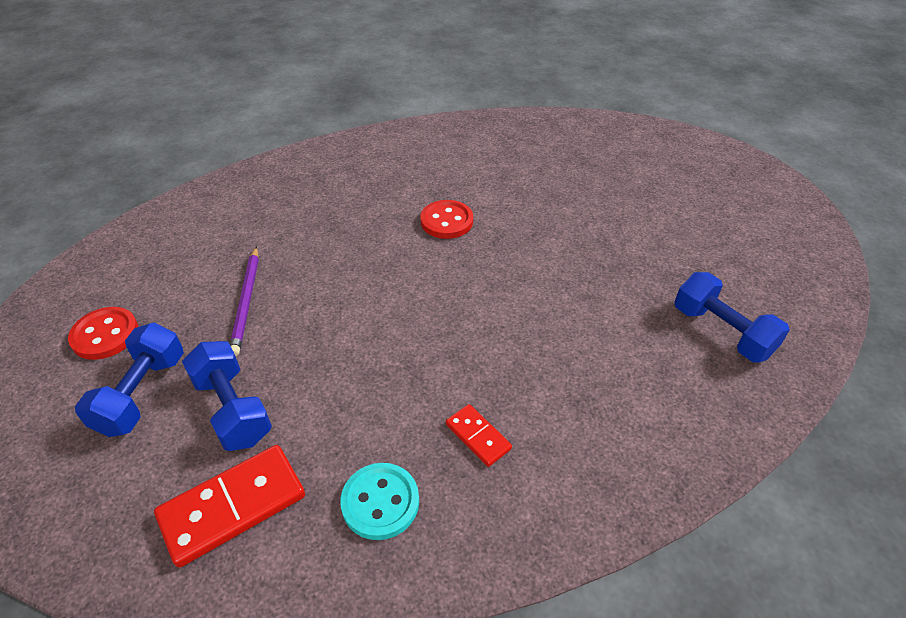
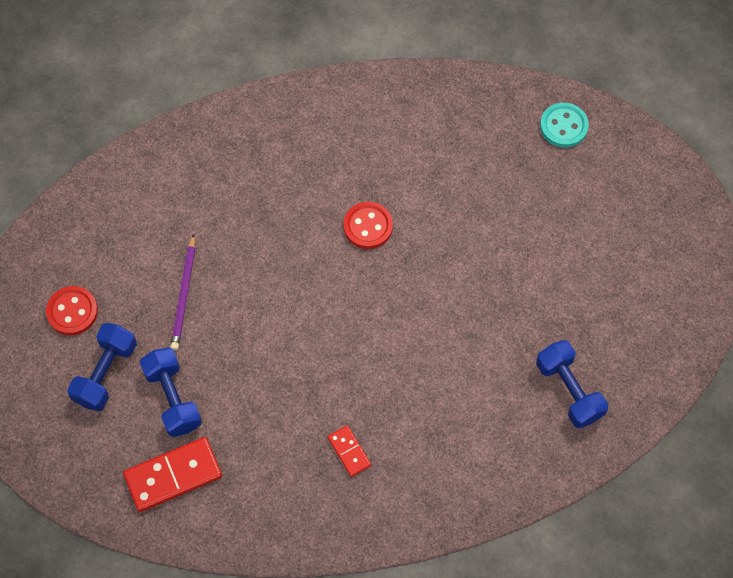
camera: 10 degrees right, 20 degrees up
turquoise button [340,463,419,540] -> turquoise button moved to [540,103,589,148]

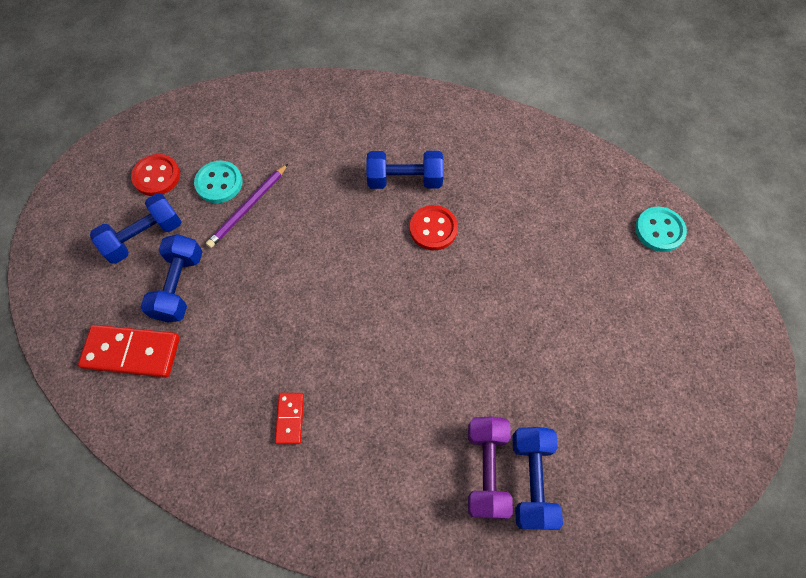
camera: 30 degrees right, 0 degrees up
none -> turquoise button [194,161,243,203]
none -> blue dumbbell [366,151,444,189]
none -> purple dumbbell [468,416,513,519]

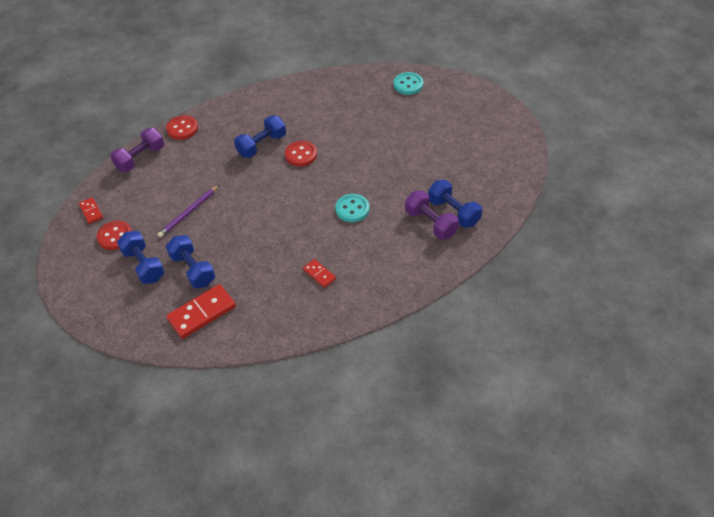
camera: 40 degrees left, 15 degrees down
blue dumbbell [90,193,182,264] -> blue dumbbell turned 45 degrees counterclockwise [117,231,165,284]
turquoise button [194,161,243,203] -> turquoise button moved to [335,194,370,222]
purple pencil [206,164,288,248] -> purple pencil turned 45 degrees clockwise [157,185,219,238]
none -> red domino [79,197,103,224]
none -> purple dumbbell [110,128,164,172]
none -> red button [166,115,198,140]

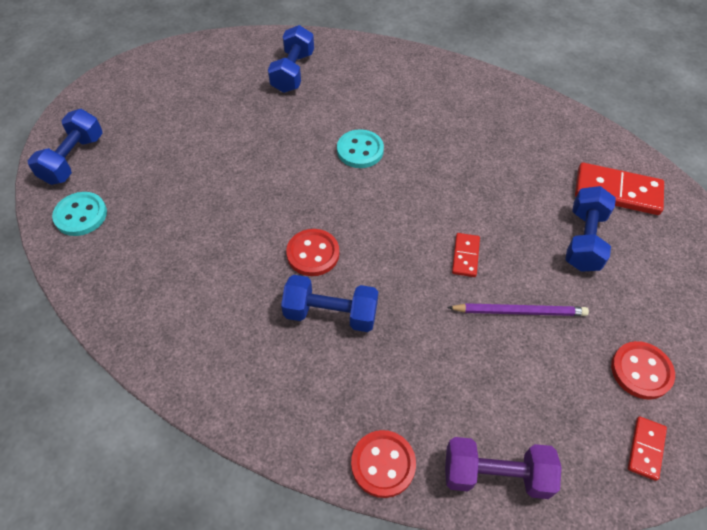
camera: 130 degrees left, 5 degrees up
blue dumbbell [117,231,165,284] -> blue dumbbell moved to [28,109,103,185]
red domino [303,259,336,288] -> red domino moved to [452,233,480,277]
purple dumbbell [405,190,459,240] -> none

